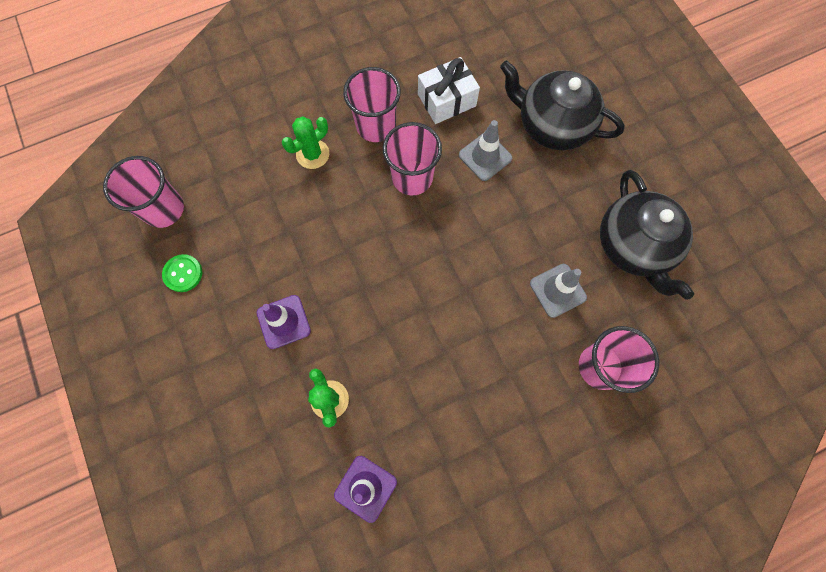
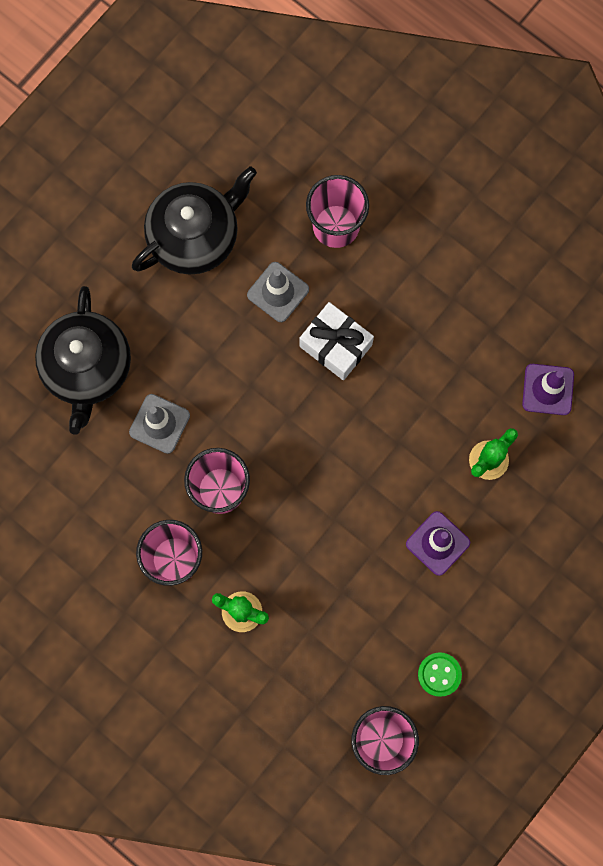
camera: 115 degrees left, 5 degrees up
white gift [418,57,480,124] -> white gift moved to [300,302,374,380]

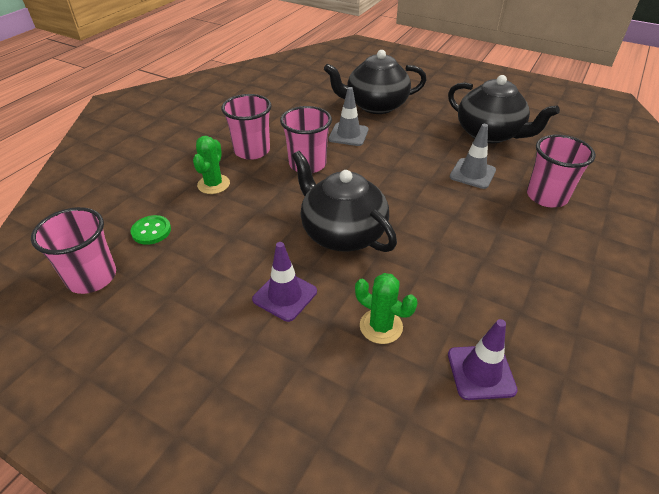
camera: 80 degrees right, 35 degrees down
white gift [300,302,374,380] -> none
green button [418,652,462,697] -> green button moved to [131,215,171,245]
none -> black teapot [292,151,397,252]

